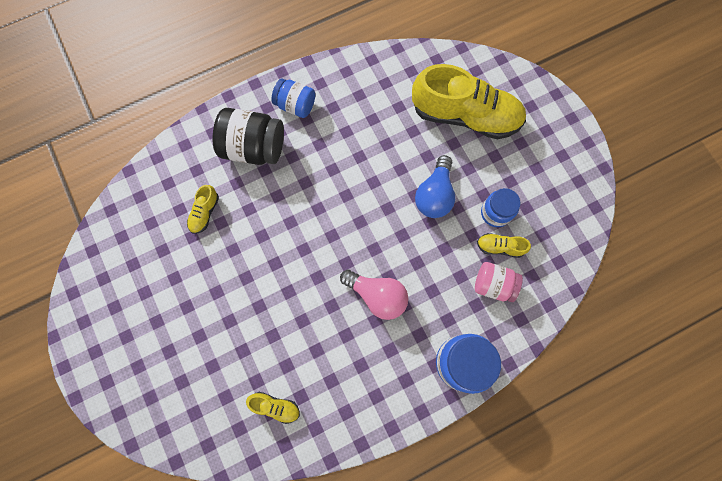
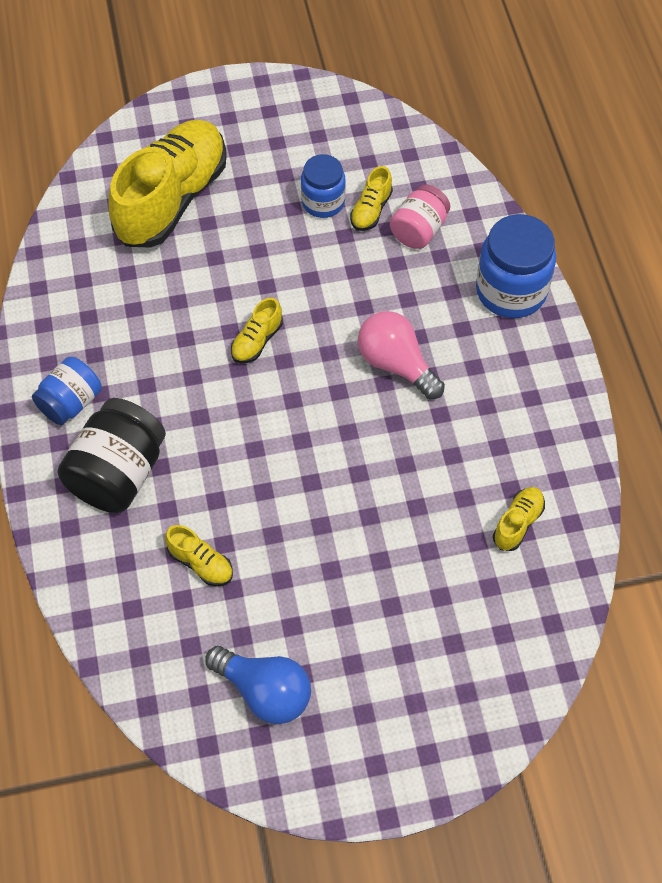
camera: 75 degrees left, 15 degrees down
pink light bulb [340,270,408,320] -> pink light bulb turned 90 degrees counterclockwise [358,311,445,400]
blue light bulb [415,155,455,218] -> blue light bulb moved to [205,646,311,724]
none -> yellow shoe [231,298,283,363]

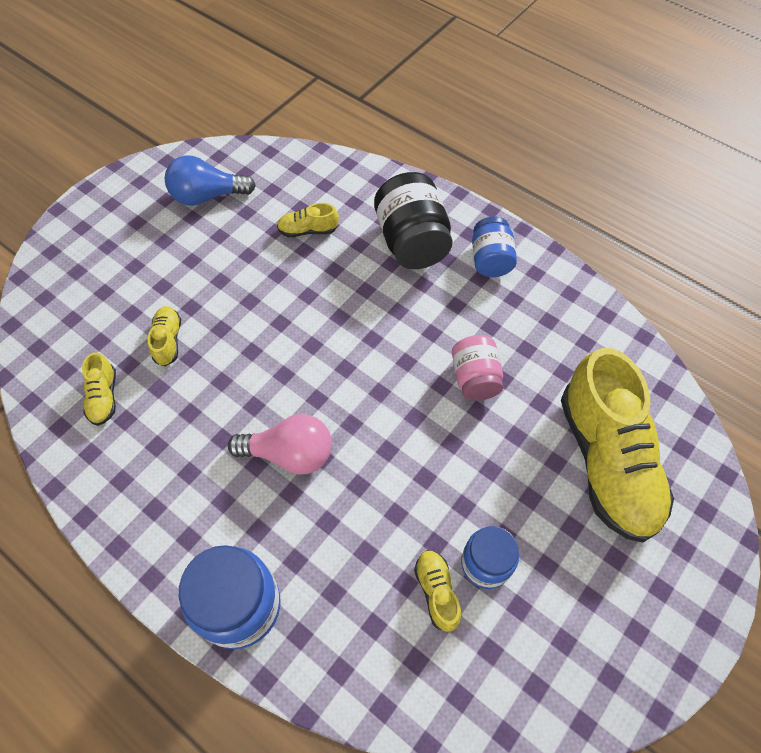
camera: 140 degrees right, 0 degrees up
yellow shoe [231,298,283,363] -> yellow shoe moved to [148,306,181,366]
pink jar [390,184,450,249] -> pink jar moved to [452,335,503,401]

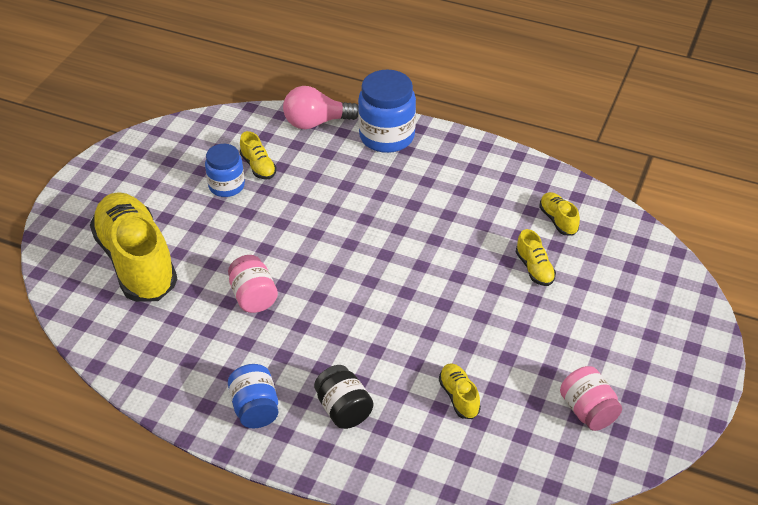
camera: 165 degrees right, 15 degrees down
blue light bulb [165,155,256,206] -> pink jar [560,366,622,431]
pink light bulb [228,414,332,474] -> pink light bulb moved to [283,86,358,129]
yellow shoe [277,203,339,237] -> yellow shoe turned 90 degrees counterclockwise [439,363,481,419]
black jar [374,172,453,269] -> black jar [314,365,373,429], size x0.63

